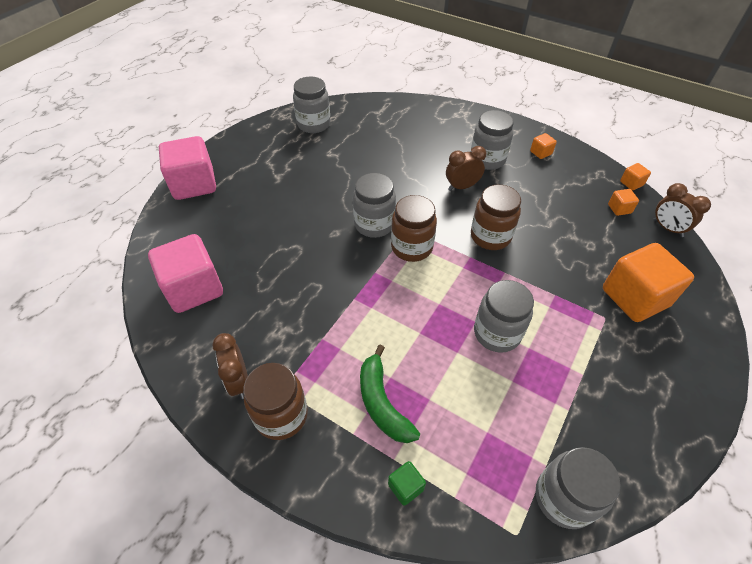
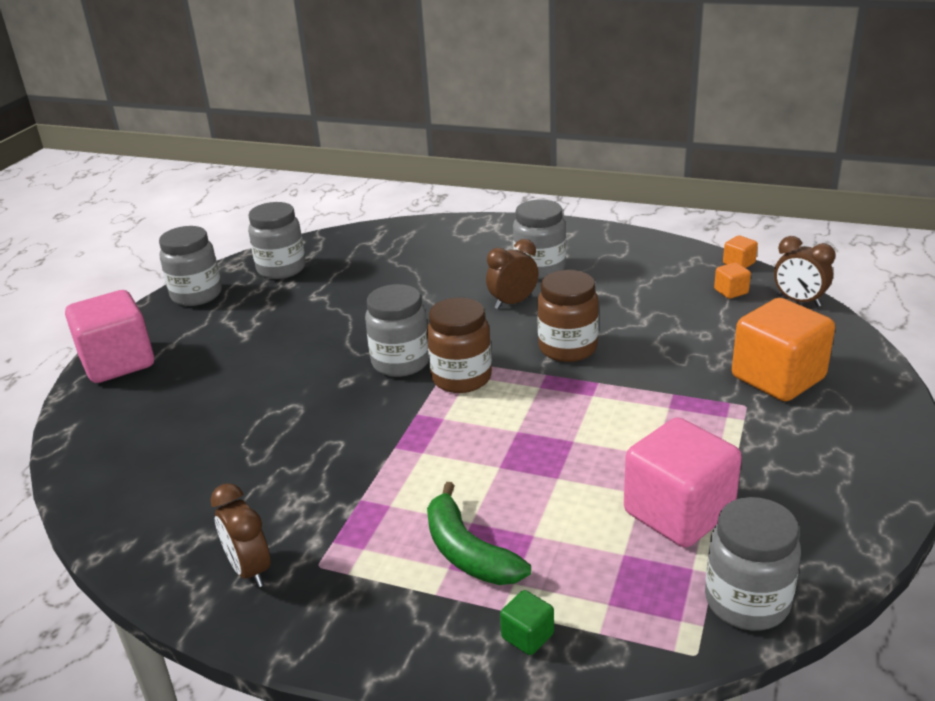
camera: 10 degrees left, 20 degrees down
pink cube [148,234,223,313] -> pink cube moved to [624,417,742,548]
brown jar [243,363,308,440] -> none
grey jar [474,280,534,353] -> grey jar moved to [159,226,222,306]
orange cube [530,133,557,159] -> none

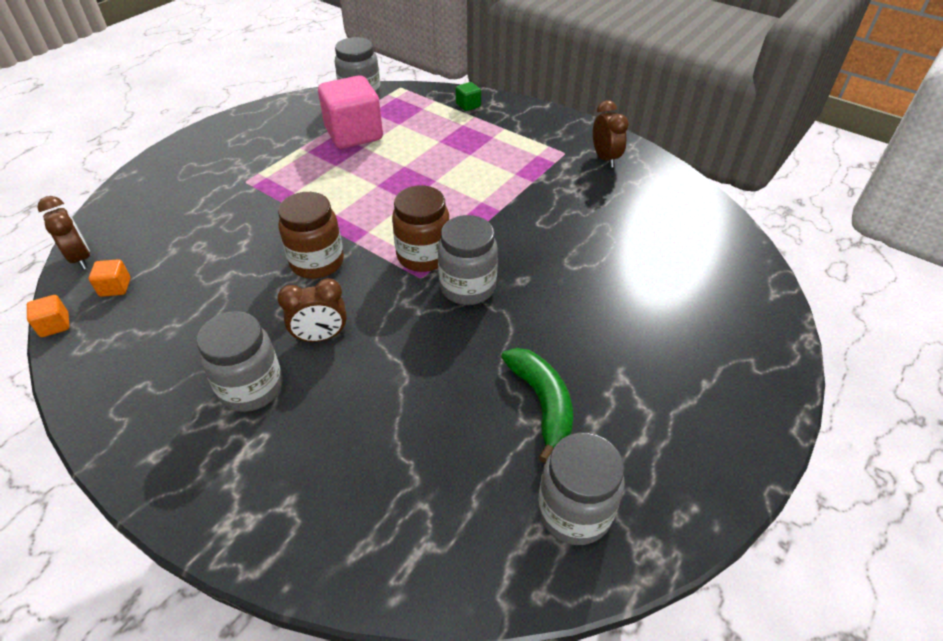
camera: 165 degrees left, 15 degrees up
pink cube [65,290,154,383] -> none
grey jar [159,226,222,306] -> none
green banana [427,482,531,585] -> green banana moved to [501,348,573,463]
orange cube [732,298,835,402] -> none

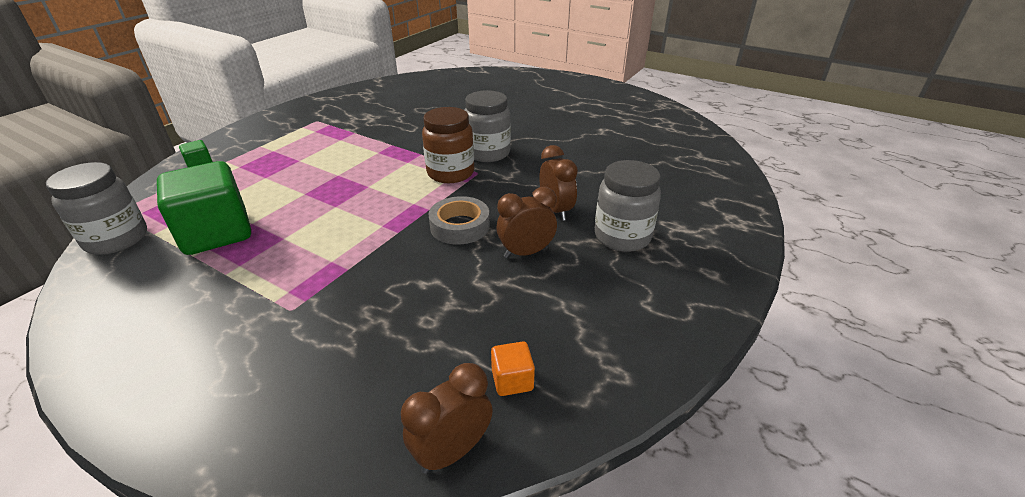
camera: 95 degrees left, 10 degrees down
orange cube [27,295,70,337] -> none
brown jar [278,192,344,279] -> grey tape [428,196,490,244]
pink cube [318,75,383,149] -> green cube [157,161,251,255]
green banana [501,348,573,463] -> none
grey jar [538,433,625,545] -> none
brown clock [593,100,629,168] -> brown clock moved to [496,187,557,258]

